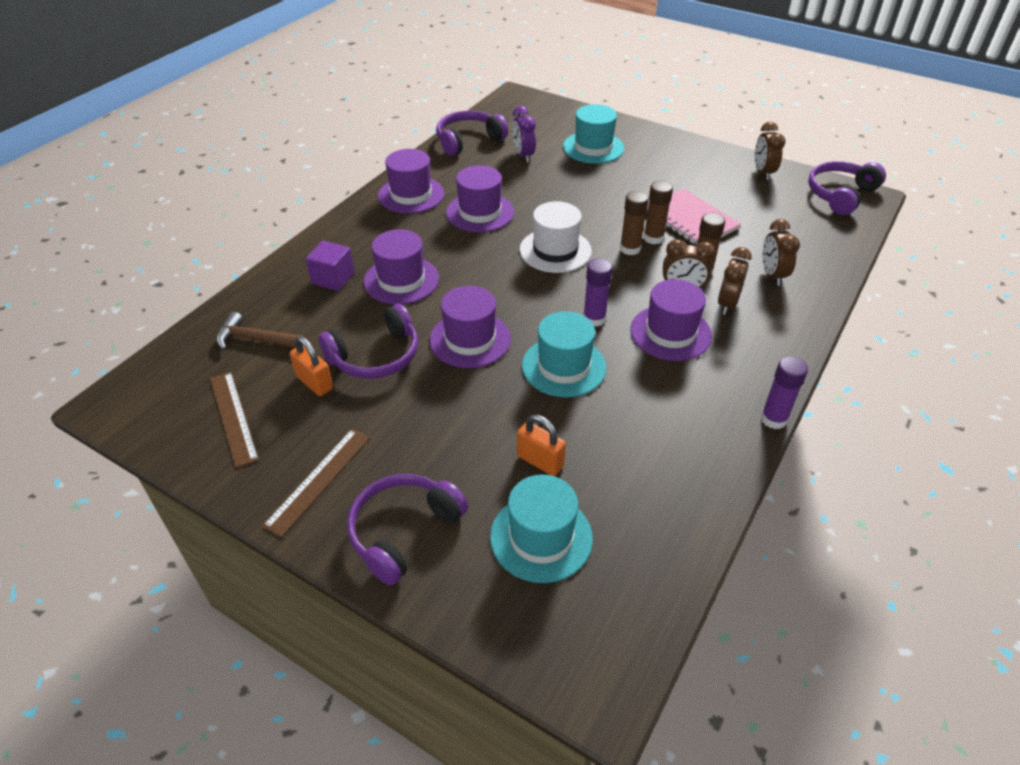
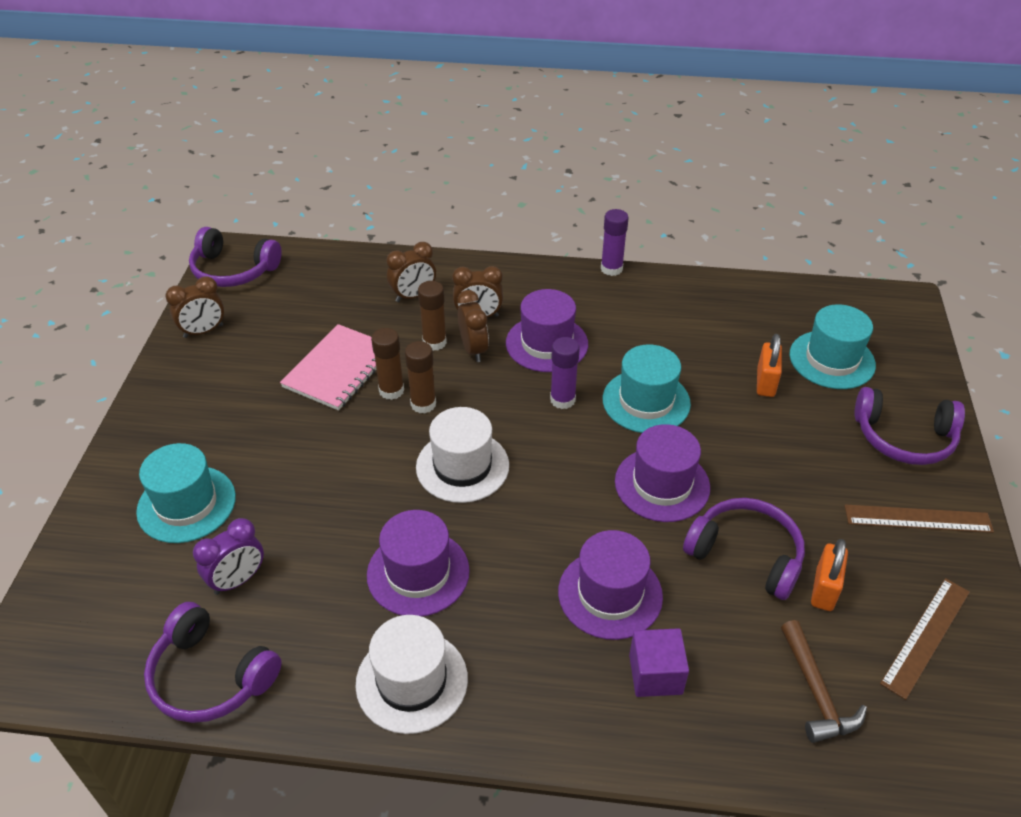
camera: 115 degrees left, 0 degrees up
purple hat [378,149,444,214] -> white hat [356,615,468,734]

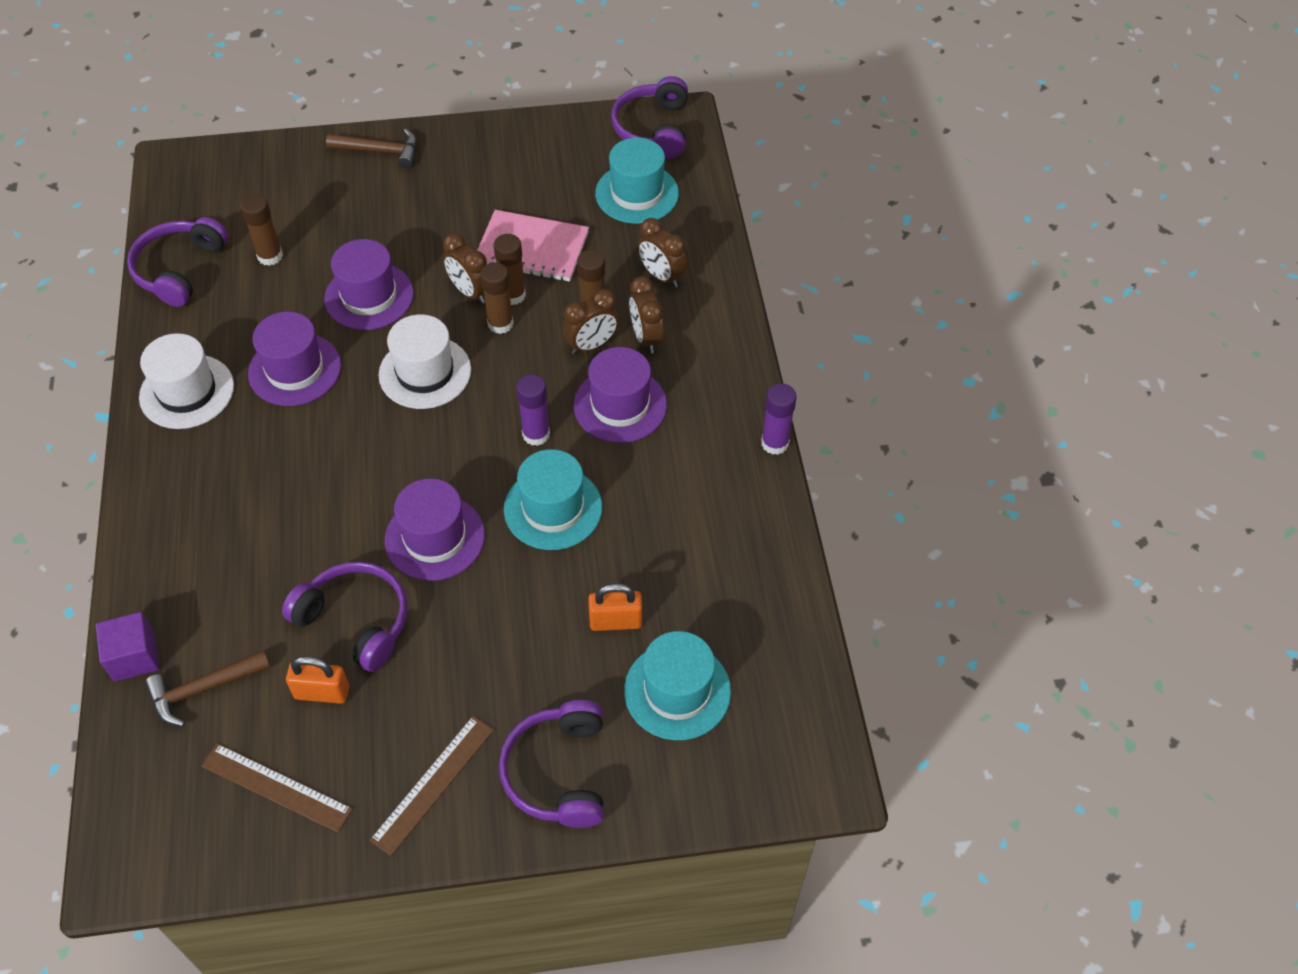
camera: 75 degrees right, 10 degrees up
turquoise hat [136,443,236,543] -> turquoise hat moved to [595,138,679,224]
brown clock [165,276,224,338] -> brown clock moved to [443,233,487,304]
purple clock [193,518,264,595] -> brown glue stick [240,194,283,266]
purple hat [558,530,663,640] -> purple hat moved to [324,239,414,330]
purple cube [629,628,689,697] -> purple cube moved to [96,612,159,682]
purple headphones [683,498,805,600] -> purple headphones turned 75 degrees counterclockwise [282,562,407,672]
brown ruler [844,504,994,533] -> brown ruler turned 45 degrees clockwise [370,716,494,856]
none -> brown hammer [326,129,417,168]

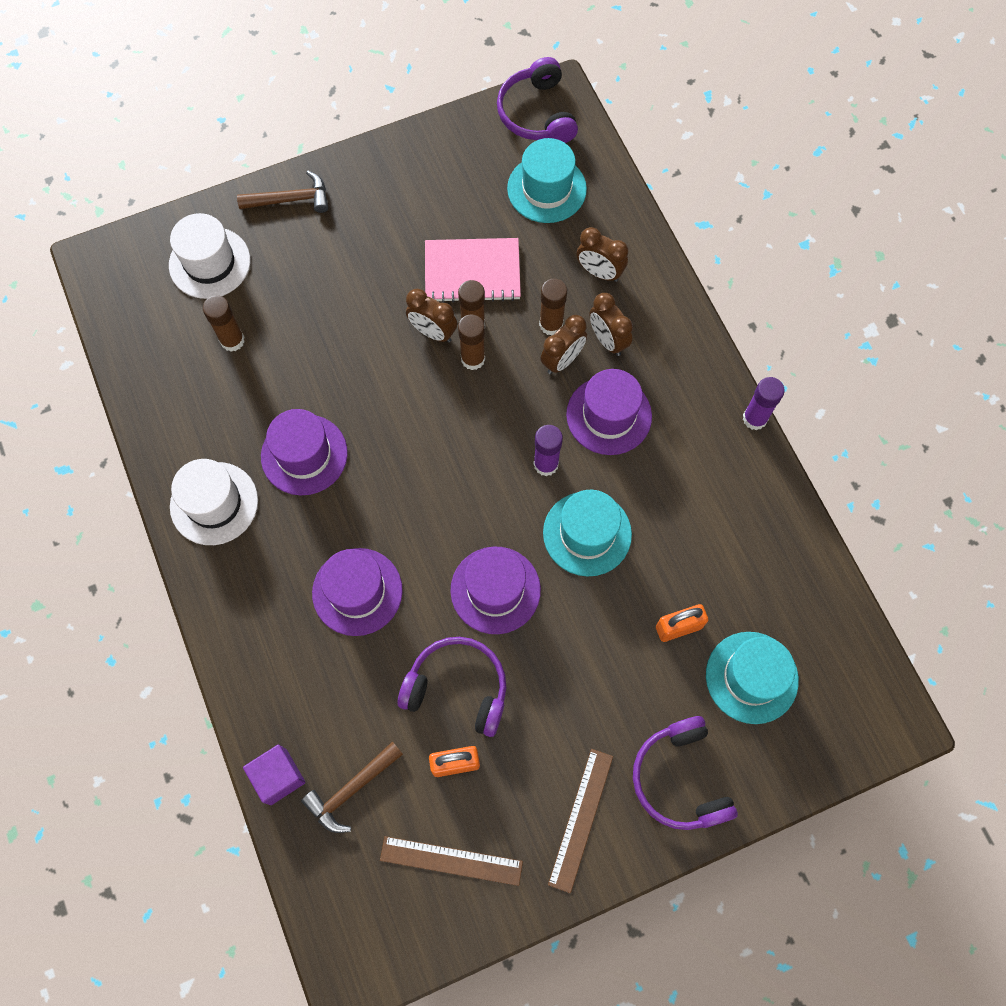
camera: 15 degrees left, 15 degrees up
purple headphones [127,217,228,307] -> none
purple hat [324,239,414,330] -> purple hat moved to [312,548,403,636]
white hat [379,314,471,409] -> white hat moved to [169,213,250,299]

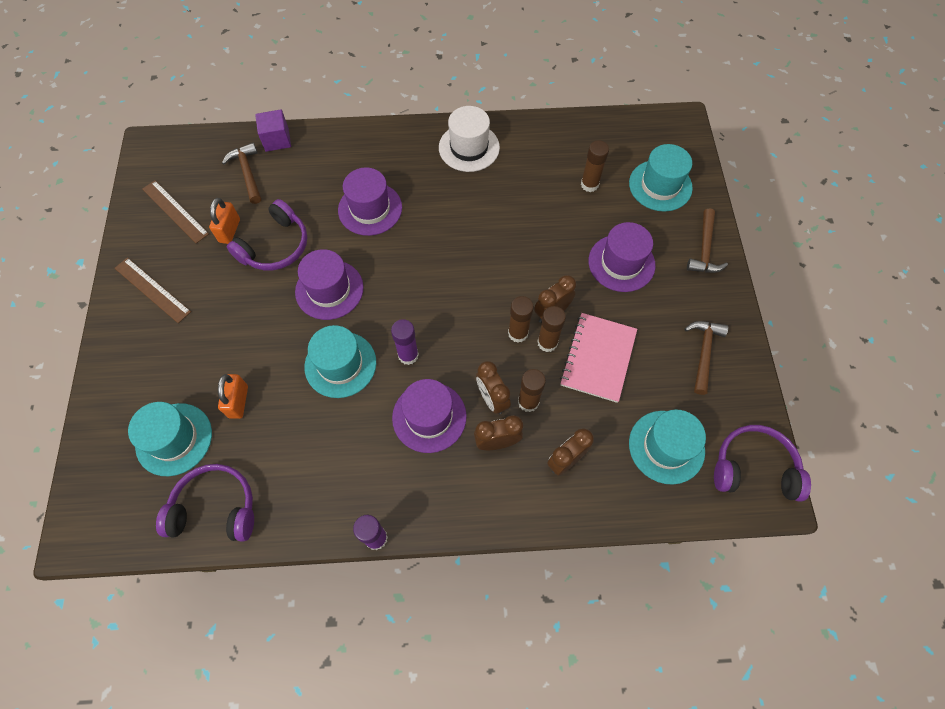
camera: 110 degrees right, 5 degrees down
white hat [169,213,250,299] -> turquoise hat [629,144,693,212]
purple hat [261,409,348,495] -> purple hat moved to [588,222,656,292]
brown ruler [380,836,523,886] -> brown ruler turned 75 degrees counterclockwise [142,180,209,243]
purple headphones [633,716,738,830] -> purple headphones moved to [156,464,254,542]
none -> brown hammer [685,321,728,395]

